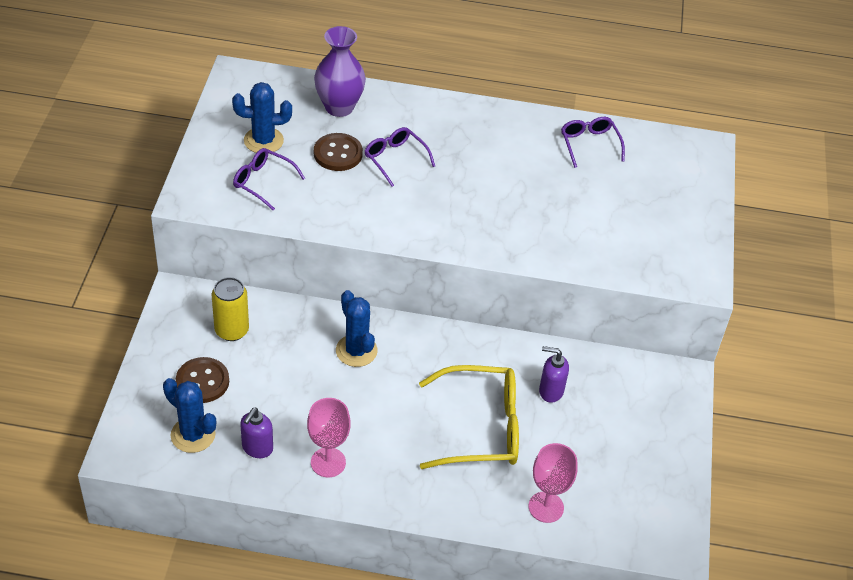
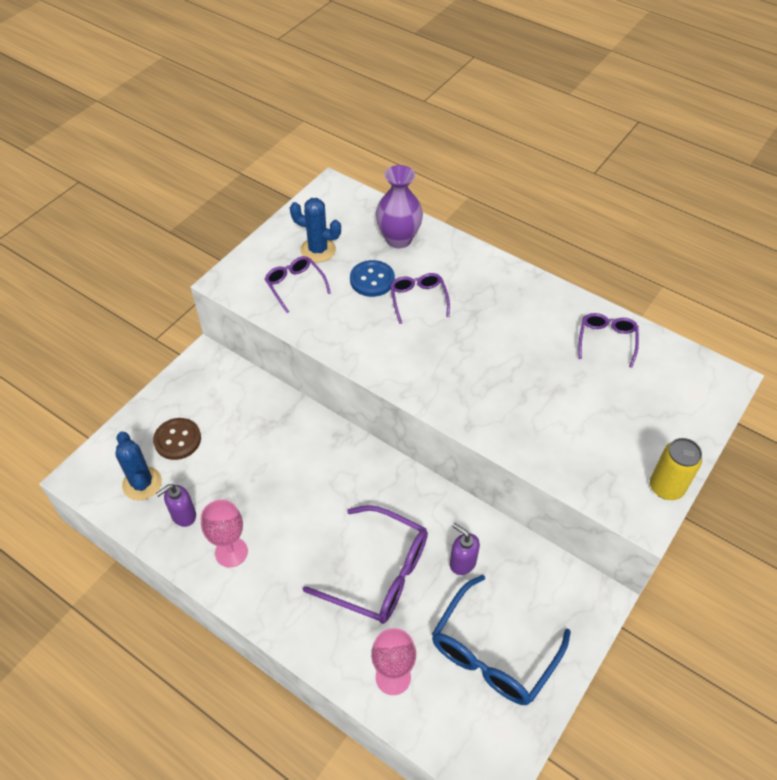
camera: 30 degrees right, 5 degrees up
yellow can [212,277,249,341] -> yellow can moved to [650,438,702,500]
brown button [314,133,363,171] -> blue button [350,260,395,297]
blue cactus [336,290,378,367] -> none
yellow glasses [419,365,519,469] -> purple glasses [303,505,428,624]
none -> blue glasses [432,575,571,705]

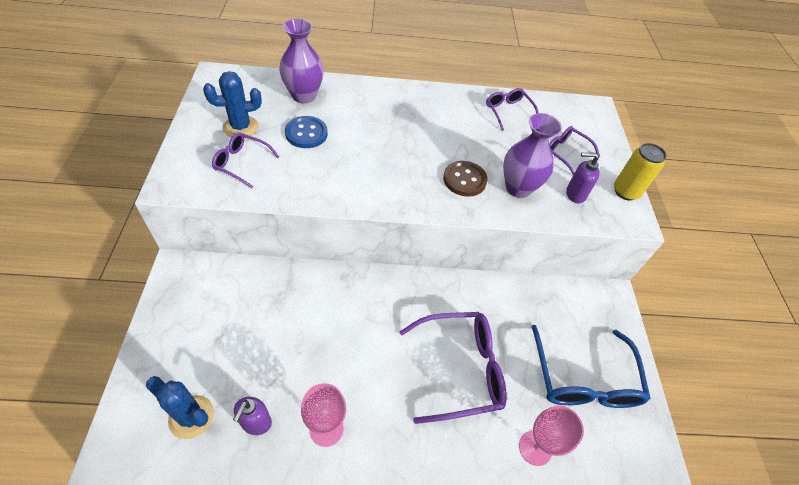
camera: 40 degrees left, 0 degrees up
brown button [153,418,201,460] -> brown button moved to [443,161,488,196]
purple glasses [390,273,450,324] -> purple glasses moved to [549,126,600,175]
purple soap dispenser [450,523,480,575] -> purple soap dispenser moved to [566,152,600,203]
none -> purple vase [503,113,562,198]

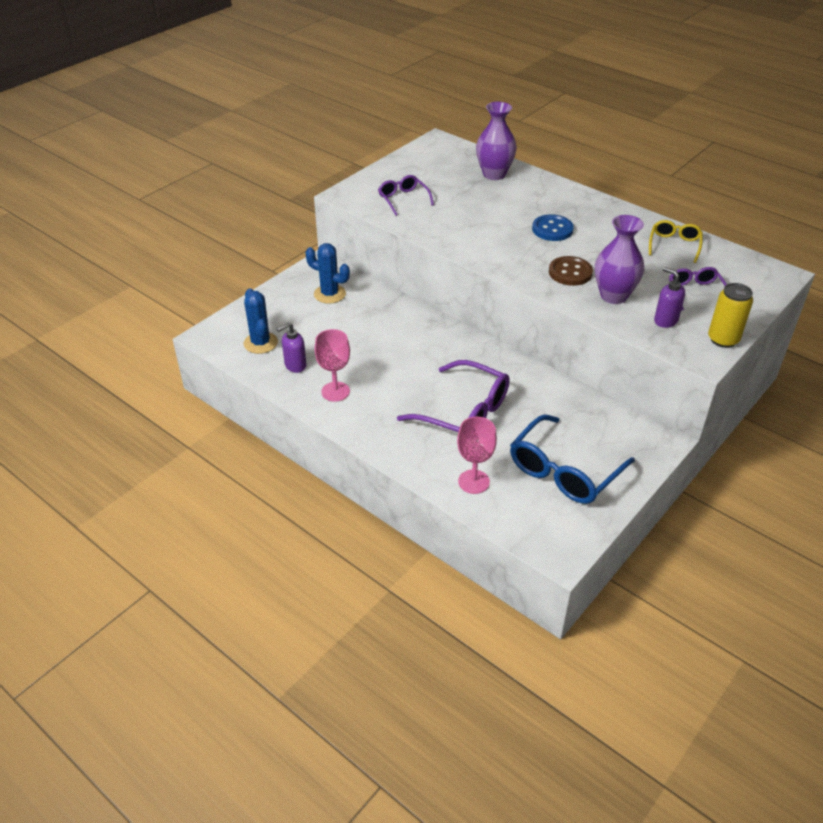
camera: 45 degrees right, 10 degrees down
blue cactus [203,71,262,138] -> blue cactus moved to [305,243,350,304]
blue button [285,116,328,148] -> blue button moved to [532,214,574,241]
purple glasses [486,88,538,131] -> yellow glasses [649,220,703,263]

